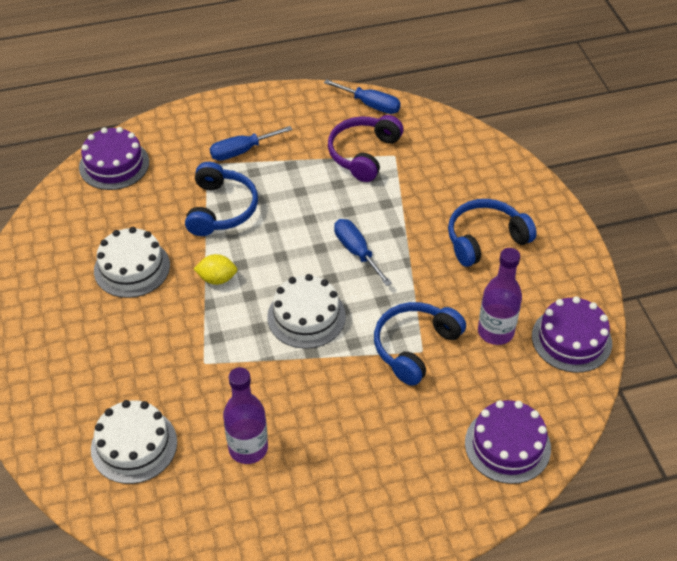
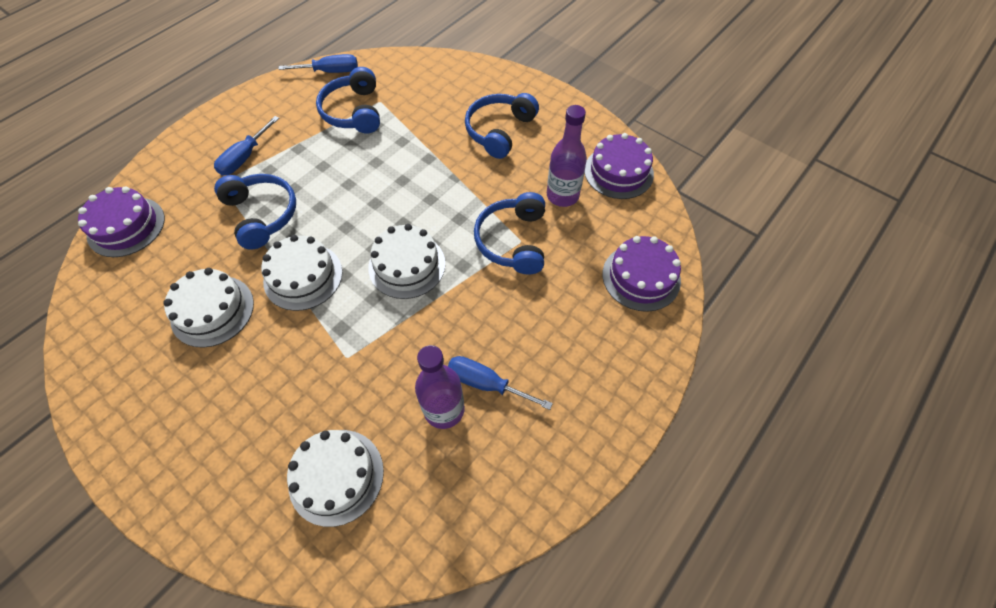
camera: 35 degrees left, 10 degrees up
yellow lemon [194,254,237,285] -> white cake [261,235,342,311]
purple headphones [328,115,403,182] -> blue headphones [316,67,380,133]
blue screwdriver [334,219,392,286] -> blue screwdriver moved to [448,356,553,410]

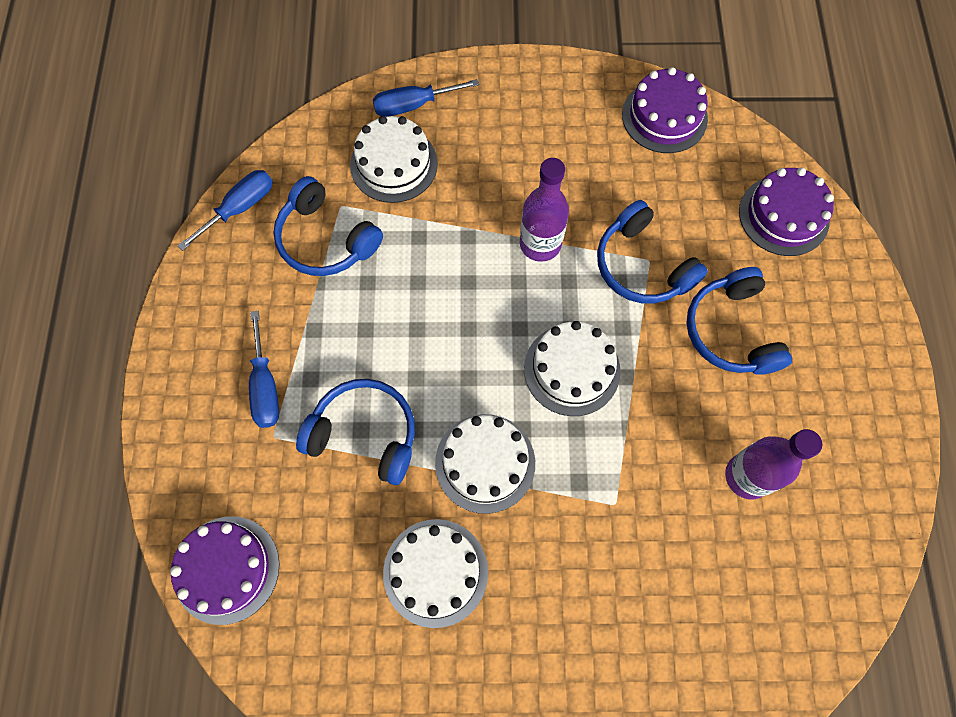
camera: 40 degrees left, 10 degrees up
white cake [287,430,384,527] -> white cake moved to [350,116,438,203]
blue screwdriver [448,356,553,410] -> blue screwdriver moved to [373,79,479,117]
blue headphones [465,93,539,159] -> blue headphones moved to [686,267,792,375]
purple bottle [547,105,587,207] -> purple bottle moved to [520,158,569,262]

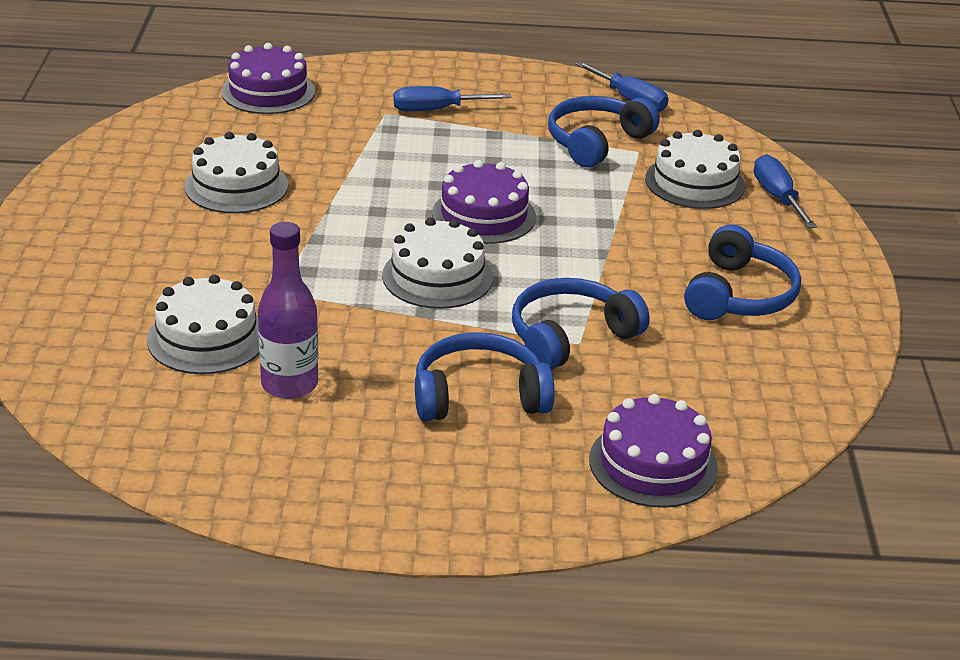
camera: 90 degrees right, 35 degrees down
blue headphones [296,379,415,485] -> blue headphones moved to [684,225,801,320]
white cake [435,414,535,514] -> white cake moved to [147,275,259,374]
purple bottle [520,158,569,262] -> none
purple cake [622,67,708,153] -> purple cake moved to [432,160,536,244]

